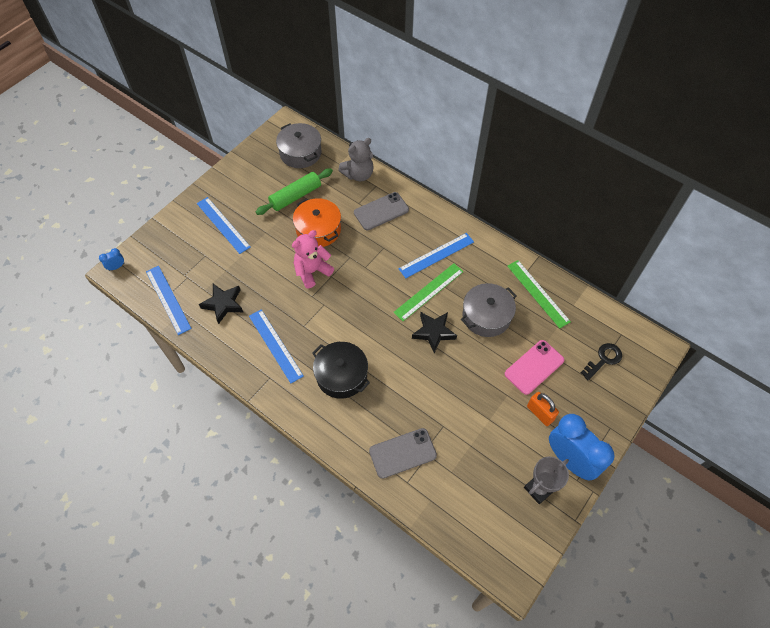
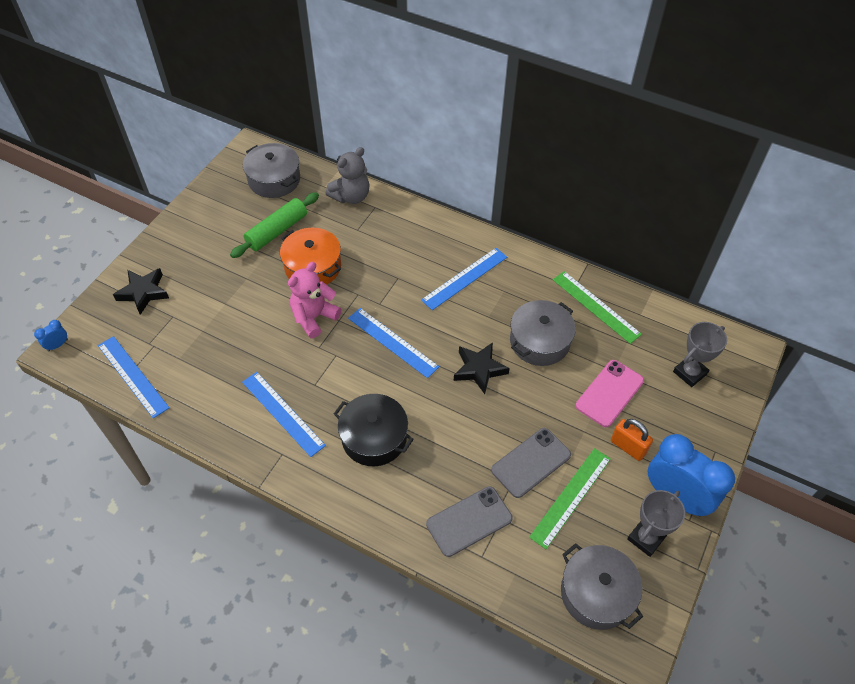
camera: 10 degrees left, 5 degrees down
blue ruler [197,197,251,254] -> blue ruler moved to [348,308,439,378]
black star [199,284,243,324] -> black star moved to [113,268,169,315]
grey phone [354,192,409,230] -> grey phone moved to [491,428,571,498]
green ruler [393,263,464,321] -> green ruler moved to [529,448,611,549]
black key [581,343,622,380] -> grey trophy [673,322,727,387]
none -> grey pot [561,543,643,630]

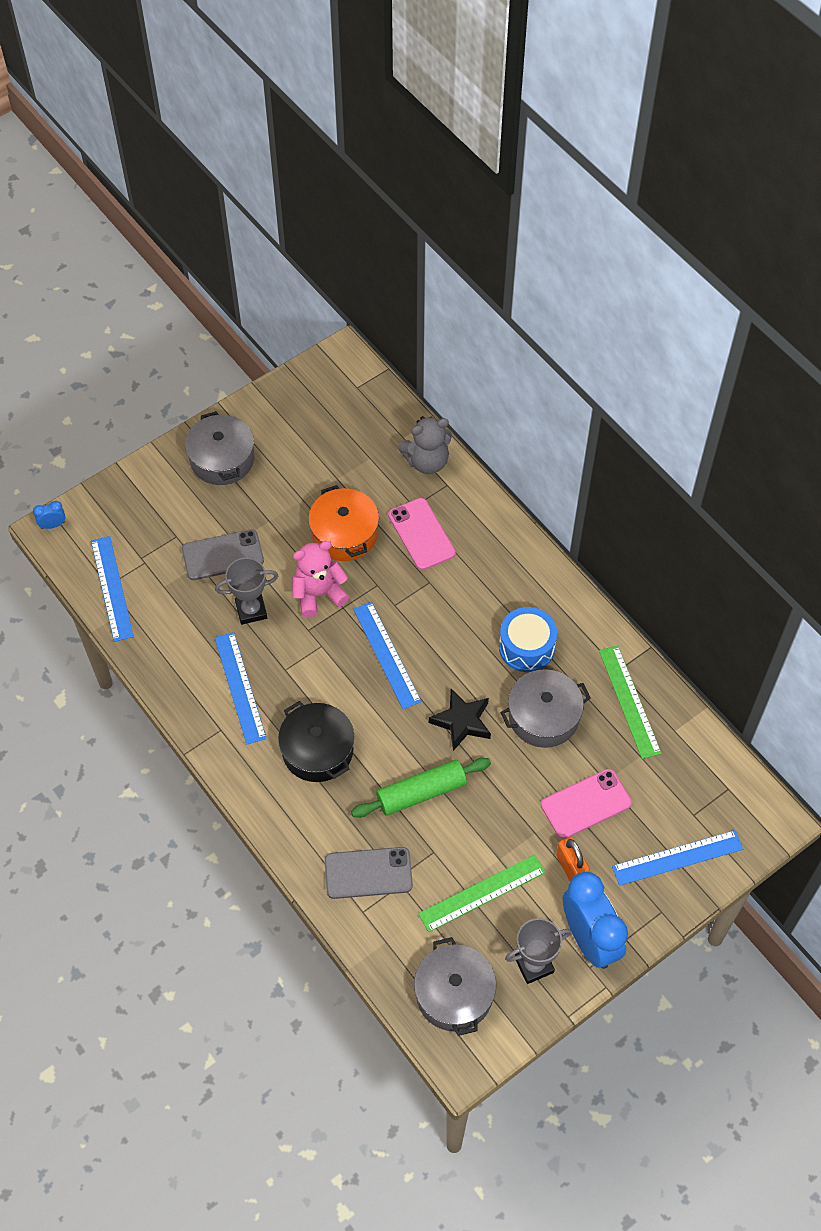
camera: 25 degrees right, 5 degrees up
black star [113,268,169,315] -> none
green rolling pin [230,192,319,258] -> green rolling pin moved to [351,758,491,818]
grey pot [243,143,300,198] -> grey pot moved to [185,411,254,485]
blue ruler [421,248,507,310] -> blue ruler moved to [612,830,743,886]
grey phone [491,428,571,498] -> grey phone moved to [182,529,264,580]
grey trophy [673,322,727,387] -> grey trophy moved to [215,558,278,625]
none -> pink phone [388,498,456,570]
none -> blue drum [499,607,557,672]

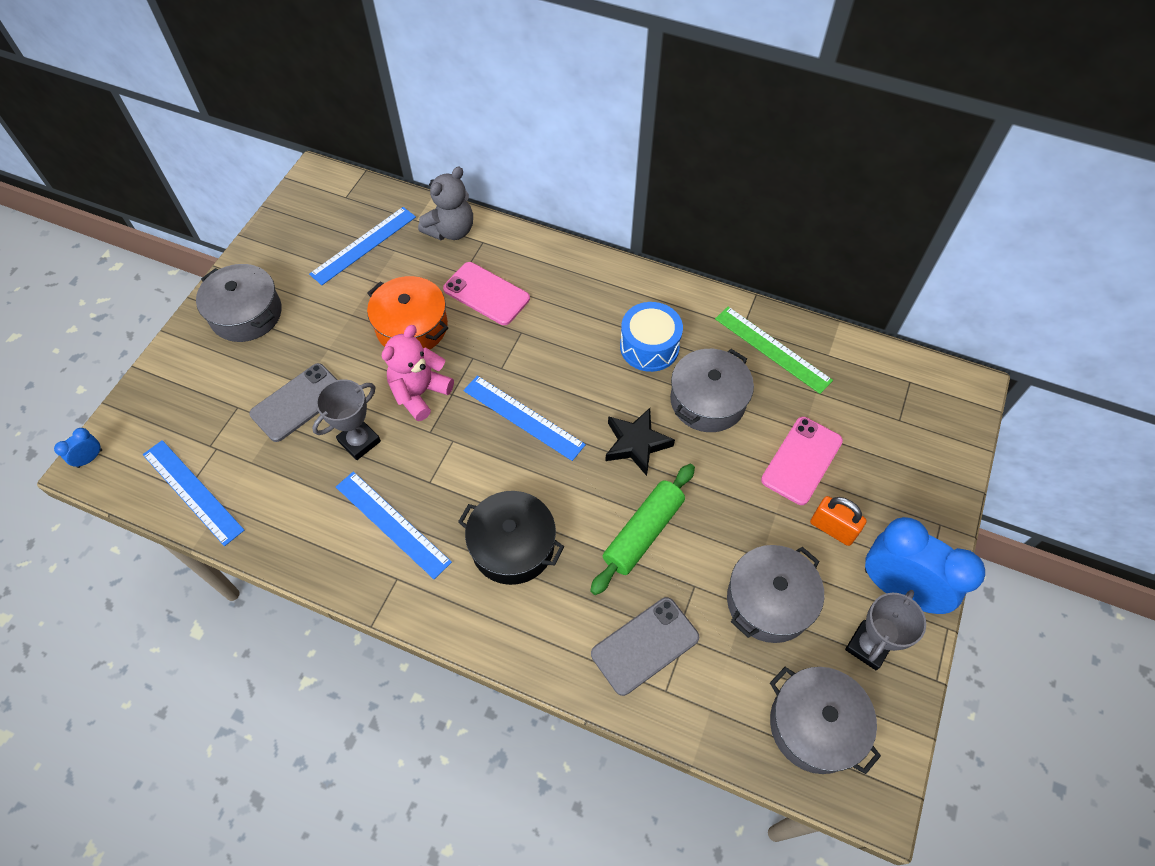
camera: 30 degrees left, 0 degrees up
green ruler [418,855,546,932] -> grey pot [727,545,824,643]
blue ruler [612,830,743,886] -> blue ruler moved to [309,207,416,285]

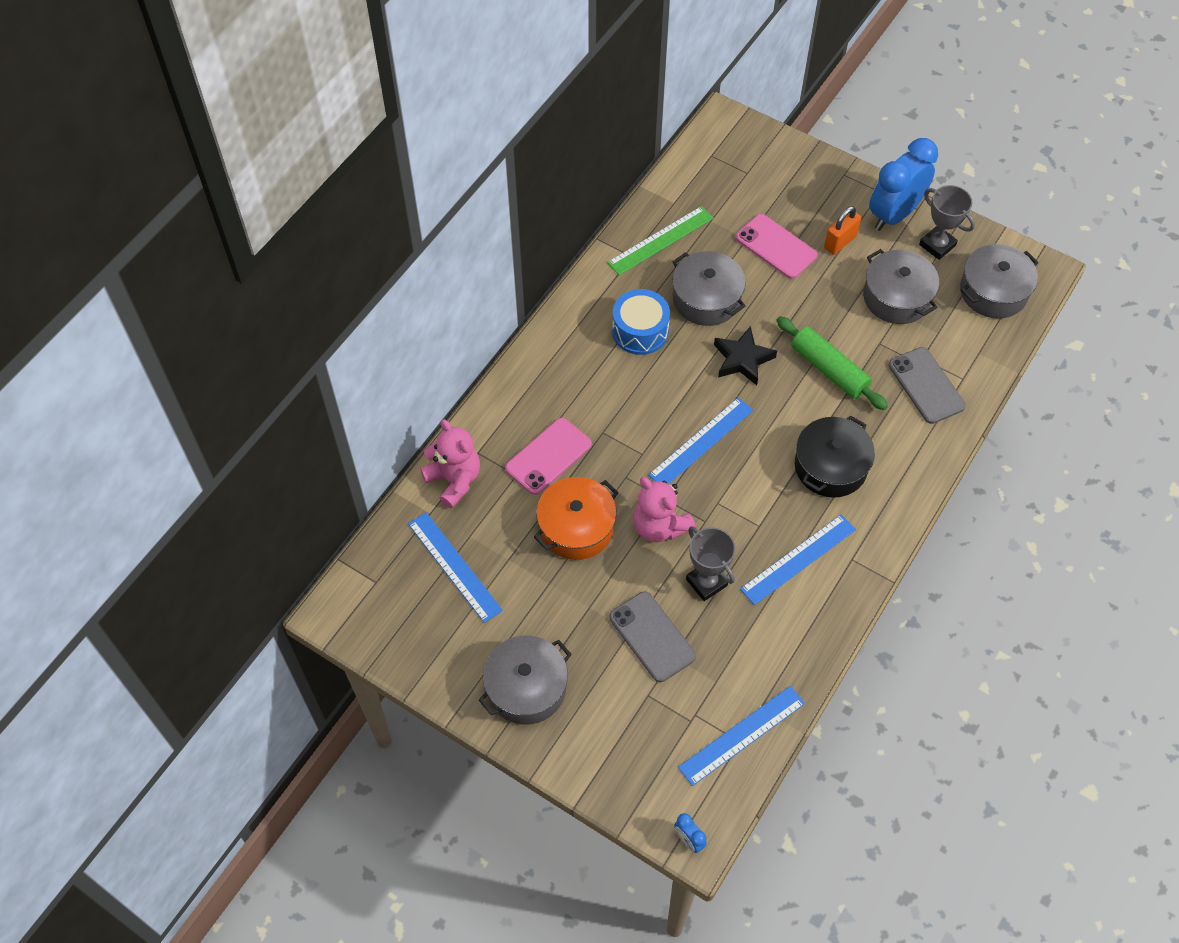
camera: 80 degrees left, 0 degrees up
grey teddy bear [418,167,473,240] -> pink teddy bear [420,419,480,508]

